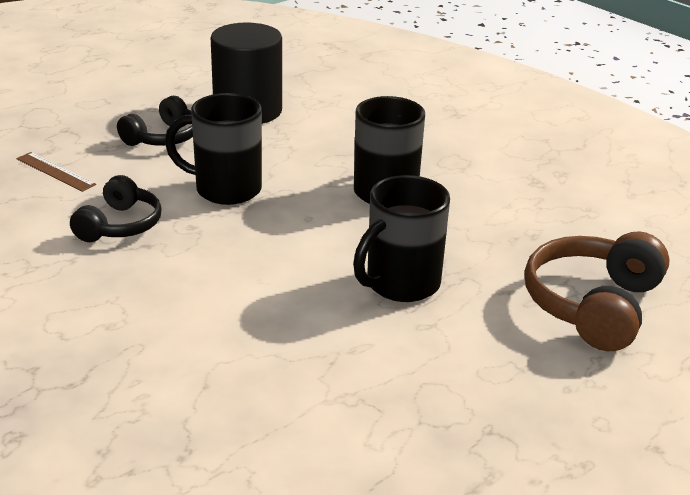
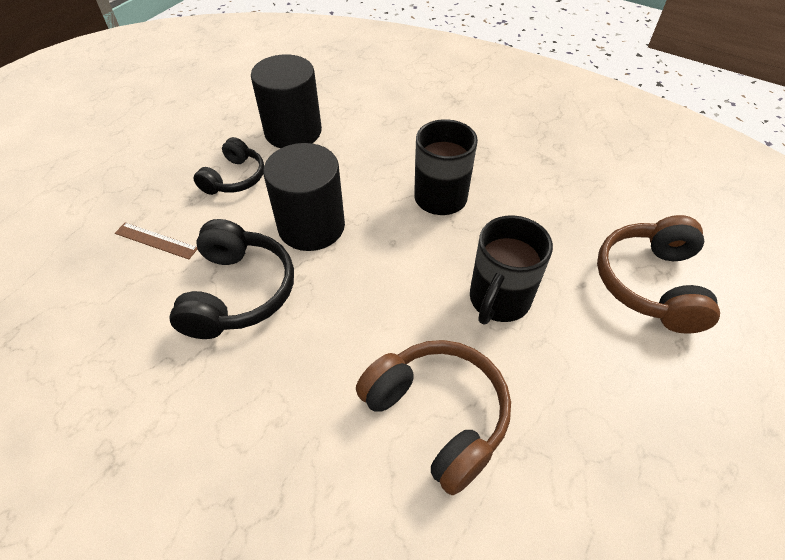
camera: 15 degrees left, 20 degrees up
black headphones [70,175,162,242] -> black headphones [169,219,294,339], size x1.57
black mug [165,93,262,205] -> black cylinder [263,143,345,251]
none -> brown headphones [356,340,511,495]

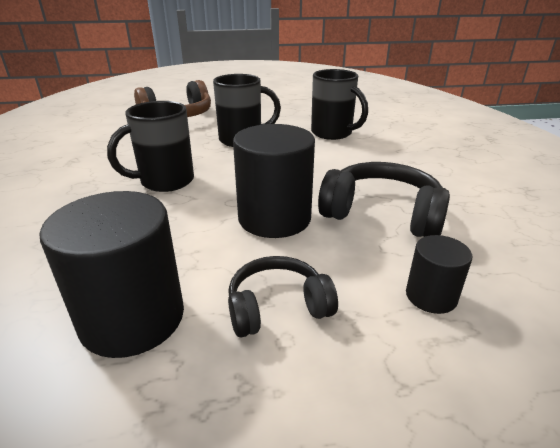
camera: 130 degrees left, 20 degrees down
brown ruler [115,222,197,259] -> black cylinder [406,235,472,314]
black headphones [169,219,294,339] -> black headphones turned 60 degrees clockwise [318,162,450,237]
brown headphones [356,340,511,495] -> black mug [311,69,368,140]

